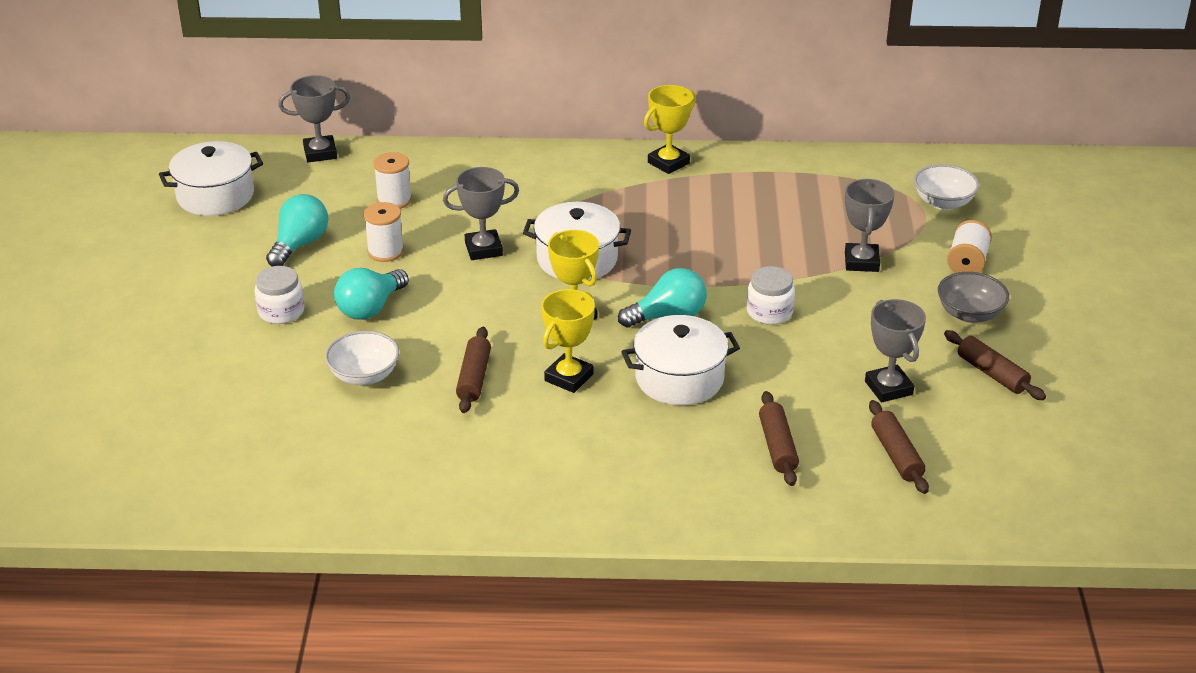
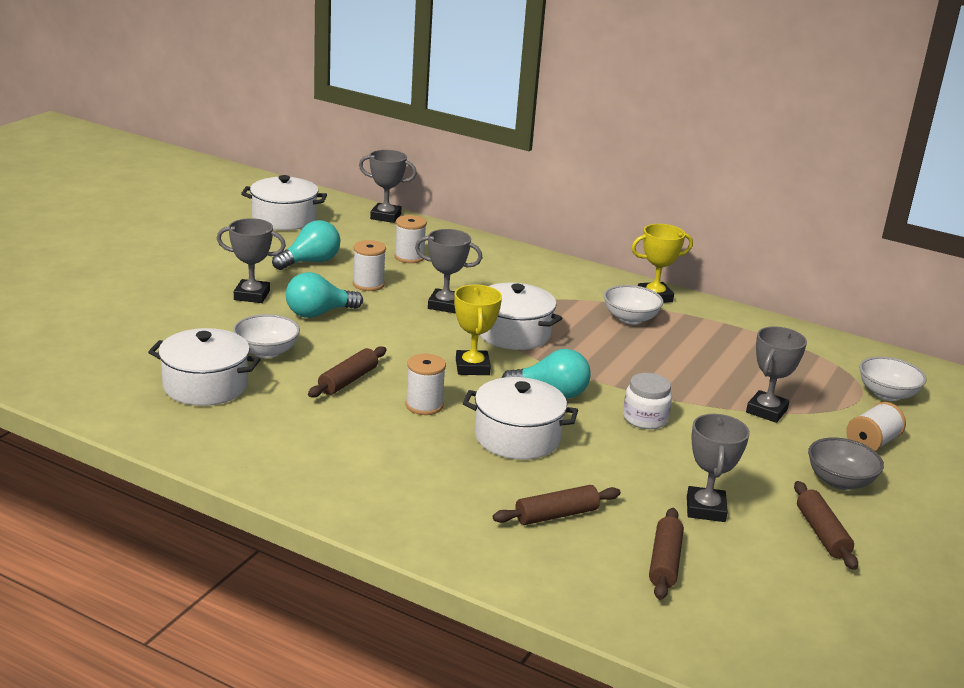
camera: 25 degrees right, 10 degrees down
white jar [254,266,304,324] -> grey trophy [217,218,286,303]
yellow trophy [541,289,595,393] -> white spool [405,353,446,415]
brown rolling pin [759,391,799,486] -> brown rolling pin turned 45 degrees clockwise [493,485,621,525]
none -> white pot [148,328,261,406]
none -> white bowl [604,285,664,324]

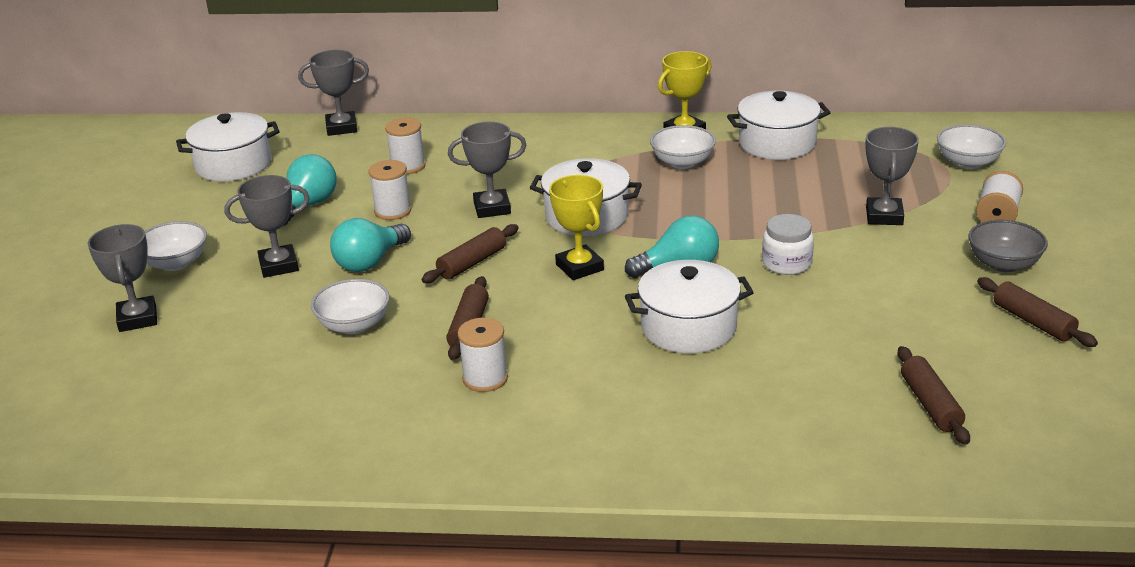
camera: 20 degrees left, 5 degrees up
white pot [148,328,261,406] -> white pot moved to [727,91,831,160]
white spool [405,353,446,415] -> white spool moved to [458,318,508,392]
brown rolling pin [493,485,621,525] -> brown rolling pin moved to [421,224,518,283]
grey trophy [687,414,750,522] -> grey trophy moved to [87,224,157,332]
none -> white bowl [145,221,207,271]

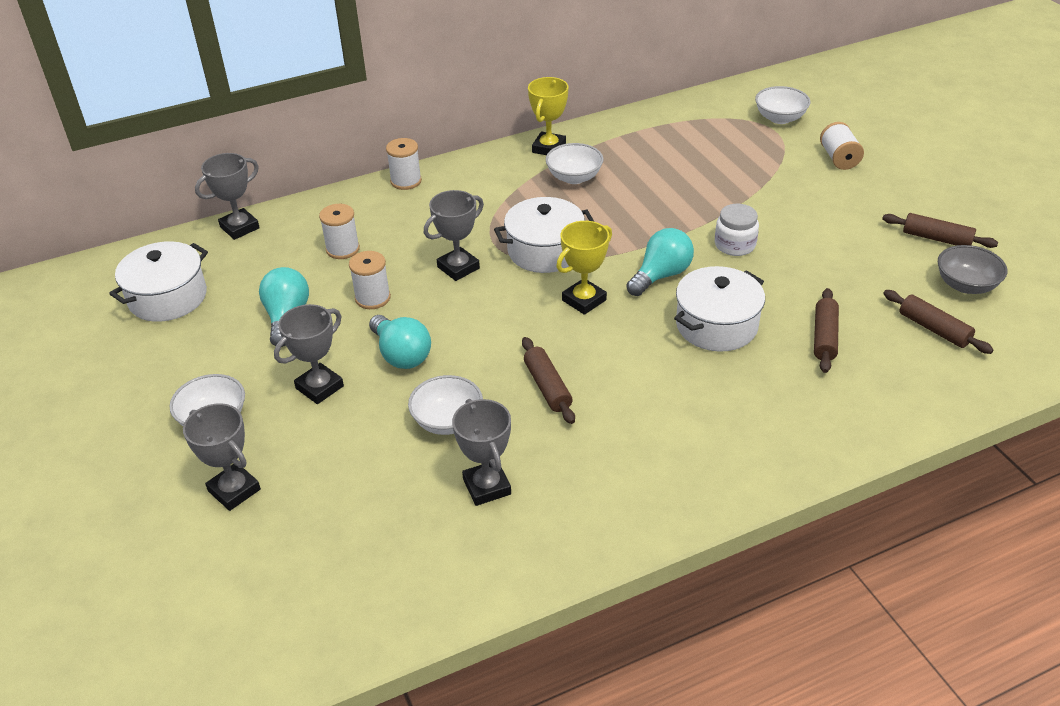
camera: 30 degrees left, 10 degrees up
turquoise light bulb [330,218,411,272] -> turquoise light bulb turned 45 degrees counterclockwise [369,315,431,369]
brown rolling pin [421,224,518,283] -> brown rolling pin moved to [814,288,839,373]
white spool [458,318,508,392] -> white spool moved to [386,138,422,190]
yellow trophy [549,175,604,280] -> yellow trophy turned 75 degrees counterclockwise [556,221,612,315]
white pot [727,91,831,160] -> none
grey trophy [865,127,919,225] -> grey trophy moved to [452,399,511,506]
grey bowl [968,220,1048,272] -> grey bowl moved to [938,245,1007,294]

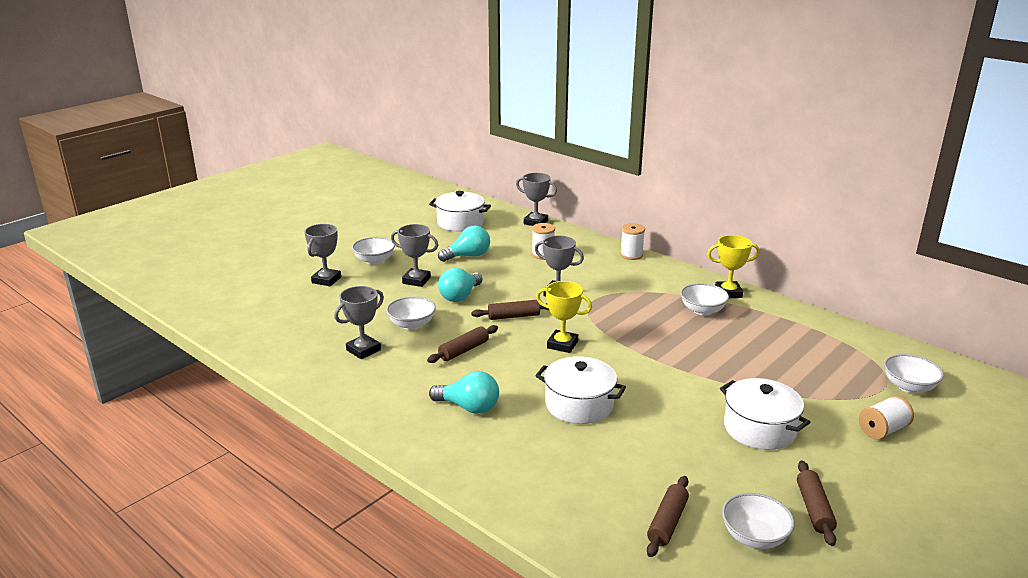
camera: 65 degrees right, 15 degrees down
white spool [349,251,391,309] -> none
white pot [494,197,594,273] -> white pot moved to [720,378,810,450]
turquoise light bulb [626,228,694,296] -> turquoise light bulb moved to [429,371,499,414]
white jar [715,204,759,256] -> none
brown rolling pin [814,288,839,373] -> brown rolling pin moved to [471,300,549,320]
grey bowl [938,245,1007,294] -> white bowl [722,493,795,549]

